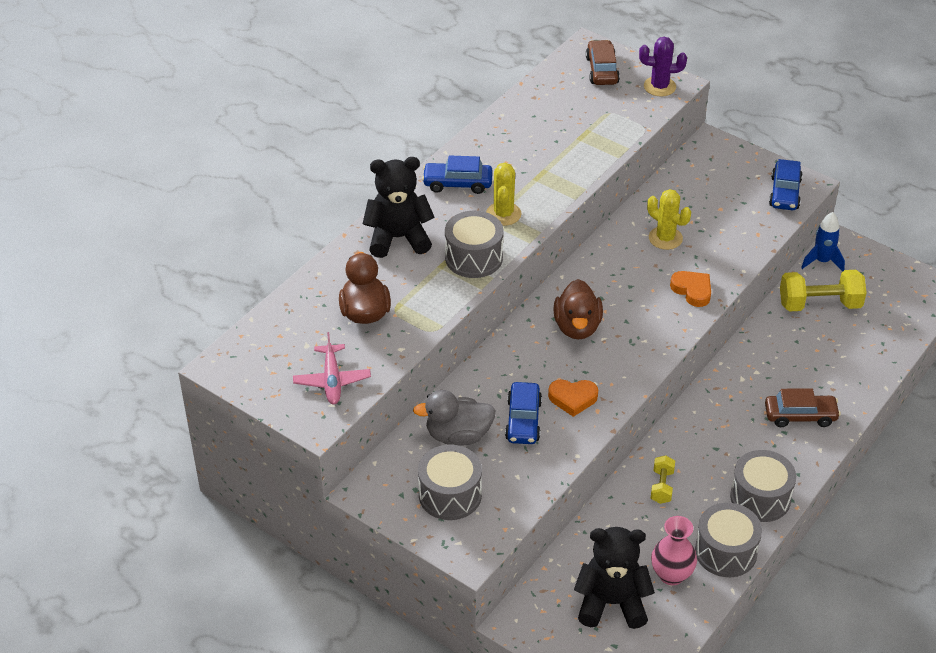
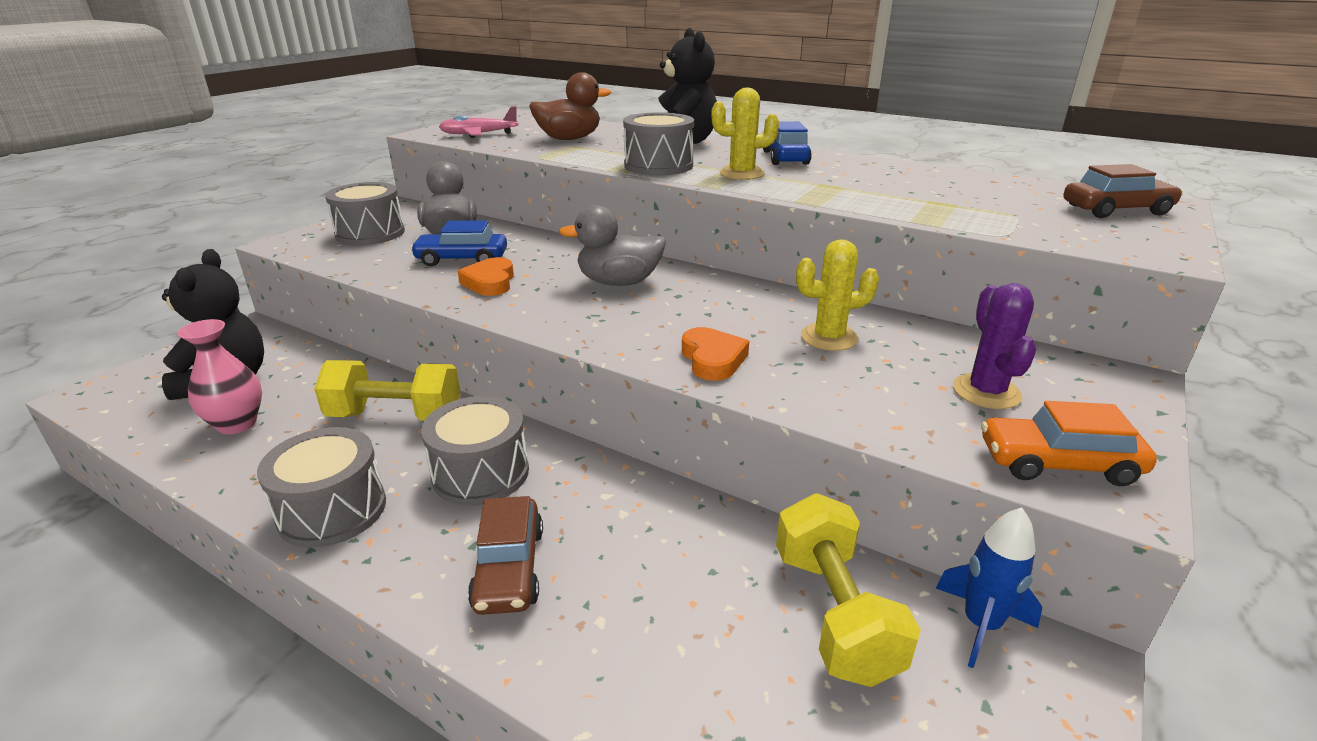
camera: 85 degrees right, 15 degrees down
brown duck [553,279,603,340] -> grey duck [559,205,666,286]
purple cactus [639,37,687,97] -> purple cactus moved to [953,283,1036,409]
yellow cactus [647,189,691,250] -> yellow cactus turned 45 degrees clockwise [796,239,879,351]
yellow dumbbell [651,455,675,504] -> yellow dumbbell [314,360,460,421], size x1.88
orange heart [670,271,711,307] -> orange heart turned 60 degrees counterclockwise [682,327,749,381]
grey drum [695,503,762,577] -> grey drum moved to [421,396,529,506]
blue car [769,159,803,210] -> orange car [981,401,1157,486]

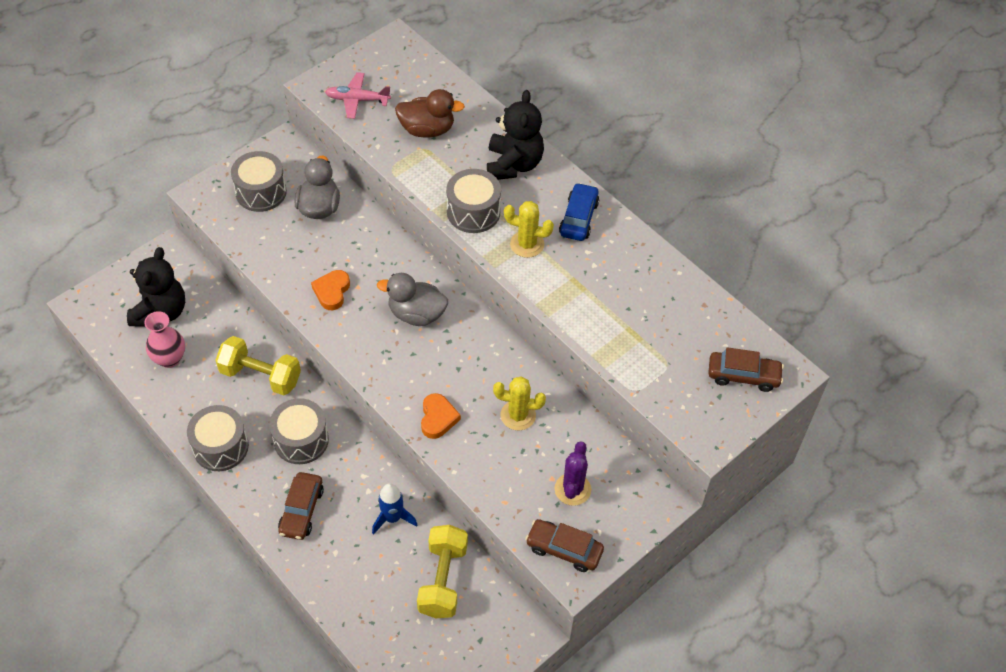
camera: 15 degrees right, 25 degrees up
blue car [410,220,507,266] -> none
blue rocket [936,508,1042,668] -> blue rocket moved to [372,483,417,535]
orange car [981,401,1157,486] -> brown car [525,519,604,572]

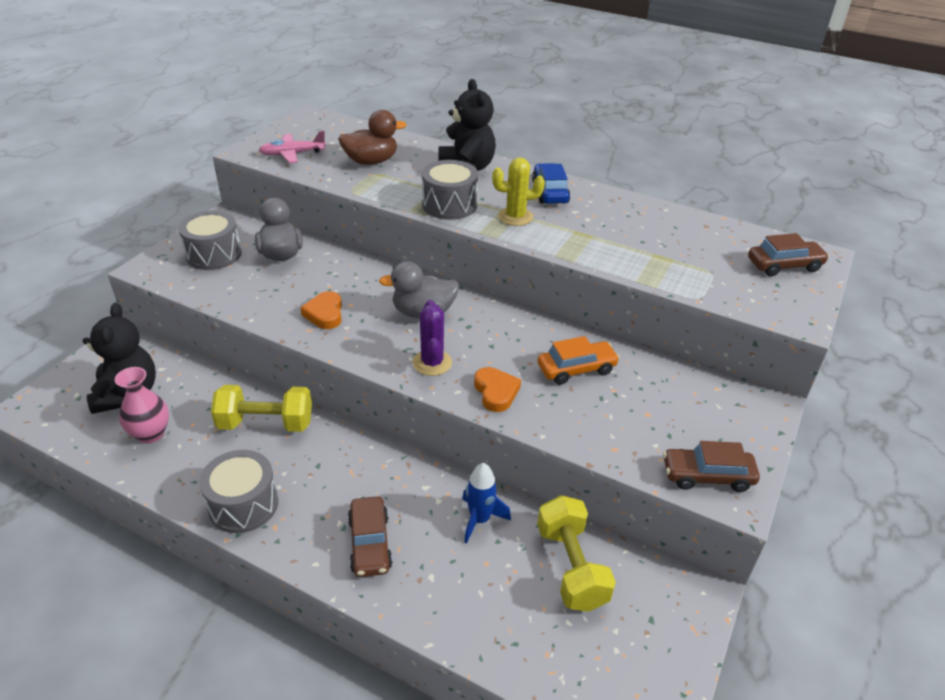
camera: 20 degrees left, 15 degrees down
grey drum [269,398,329,464] -> none
yellow cactus [493,376,546,430] -> orange car [538,336,620,385]
purple cactus [555,441,591,506] -> purple cactus moved to [413,300,452,376]

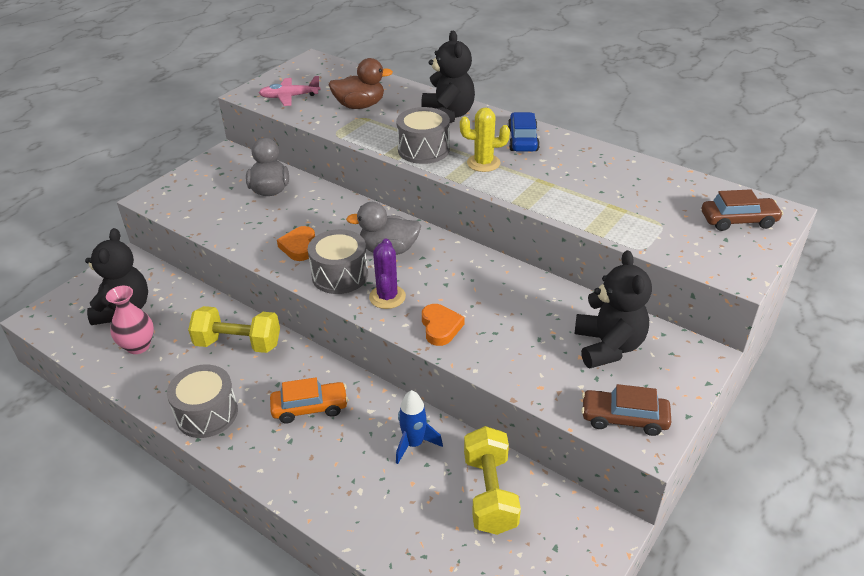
camera: 10 degrees right, 0 degrees up
grey drum [179,211,242,270] -> grey drum moved to [308,229,368,294]
brown car [348,496,392,577] -> none
orange car [538,336,620,385] -> orange car moved to [270,377,348,424]
none -> black teddy bear [575,250,652,368]

